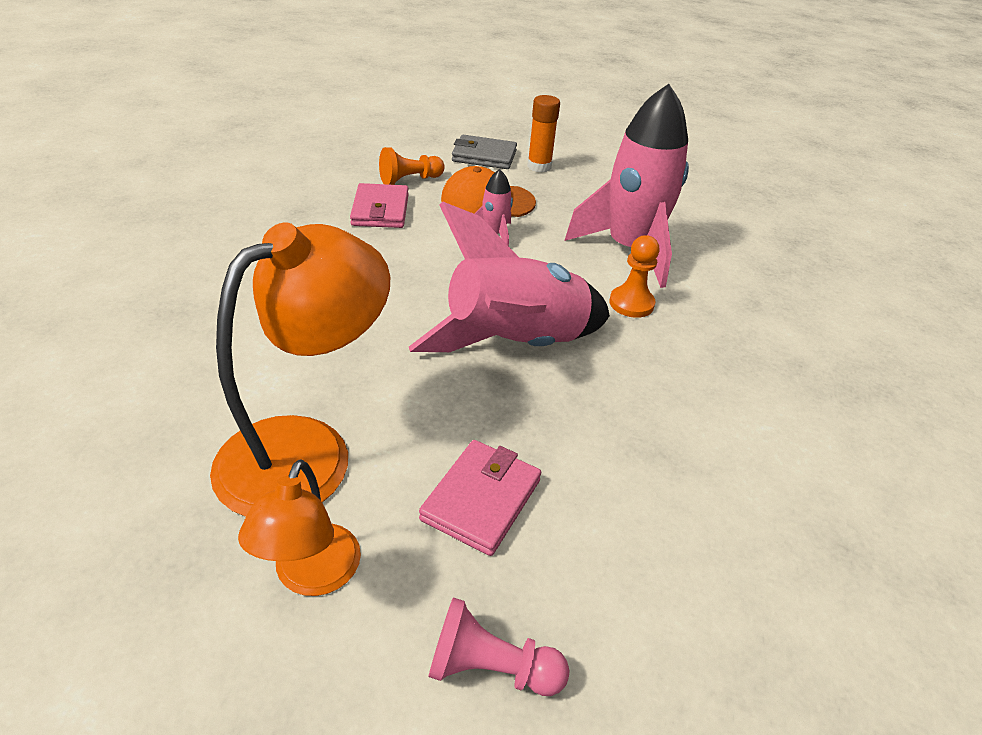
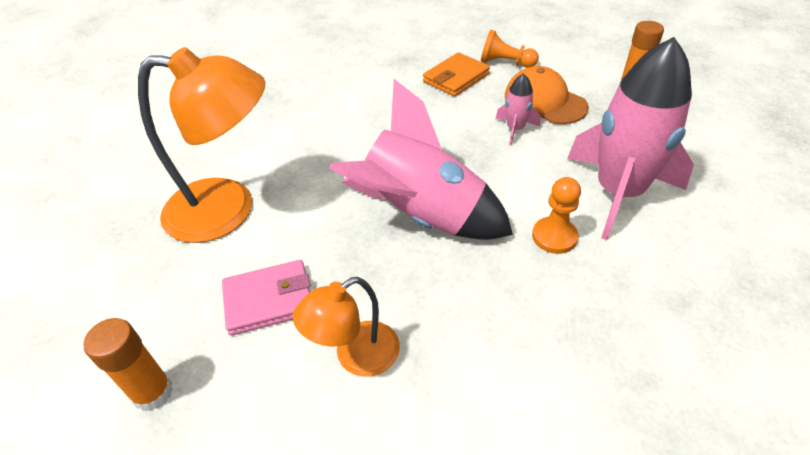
camera: 50 degrees right, 5 degrees up
orange lamp [238,459,361,596] -> orange lamp moved to [293,277,400,377]
pink wallet [350,183,409,228] -> orange wallet [423,53,490,97]
pink pawn [428,597,569,696] -> orange glue stick [83,318,173,411]
grey wallet [452,135,517,169] -> none

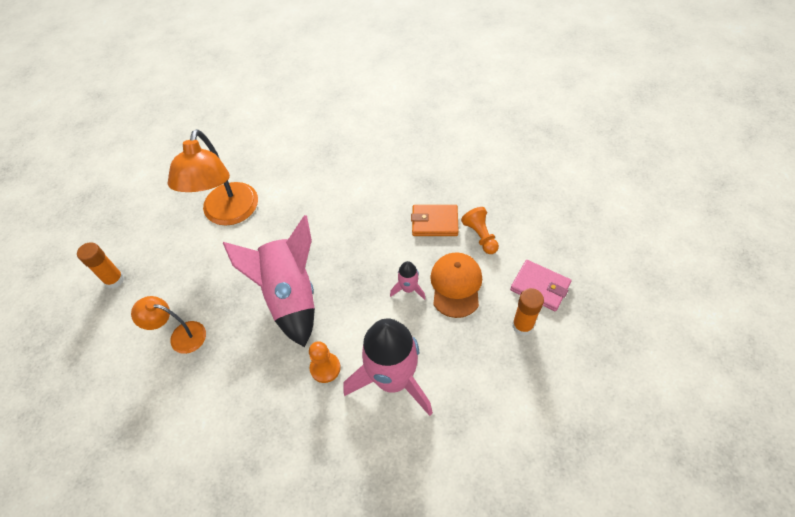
camera: 50 degrees right, 10 degrees up
orange lamp [138,47,265,243] -> orange lamp turned 45 degrees clockwise [167,129,258,226]
pink wallet [222,260,311,336] -> pink wallet moved to [510,260,571,311]

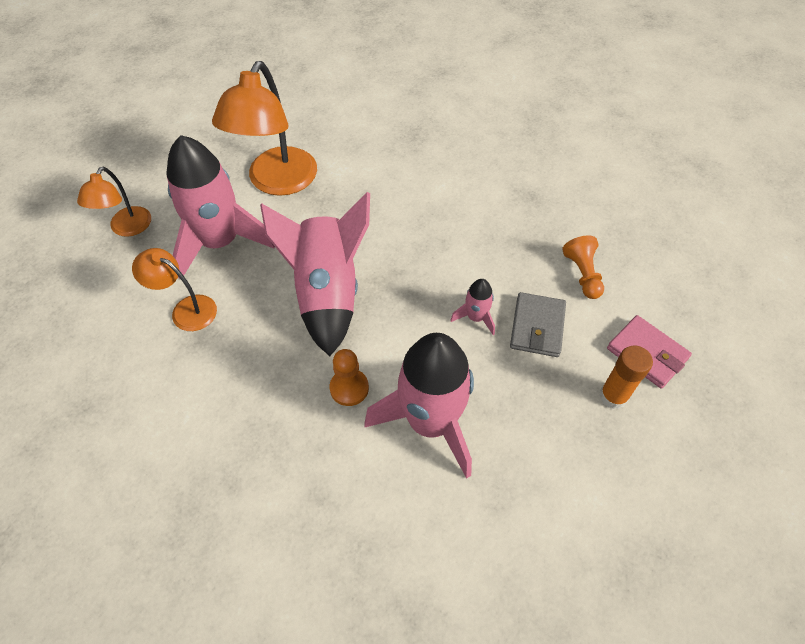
camera: 10 degrees right, 0 degrees up
orange glue stick [77,242,124,288] -> orange lamp [77,167,151,237]
orange wallet [411,205,459,236] -> none
orange cap [430,253,482,318] -> grey wallet [510,292,566,357]
none -> pink rocket [166,135,275,278]

